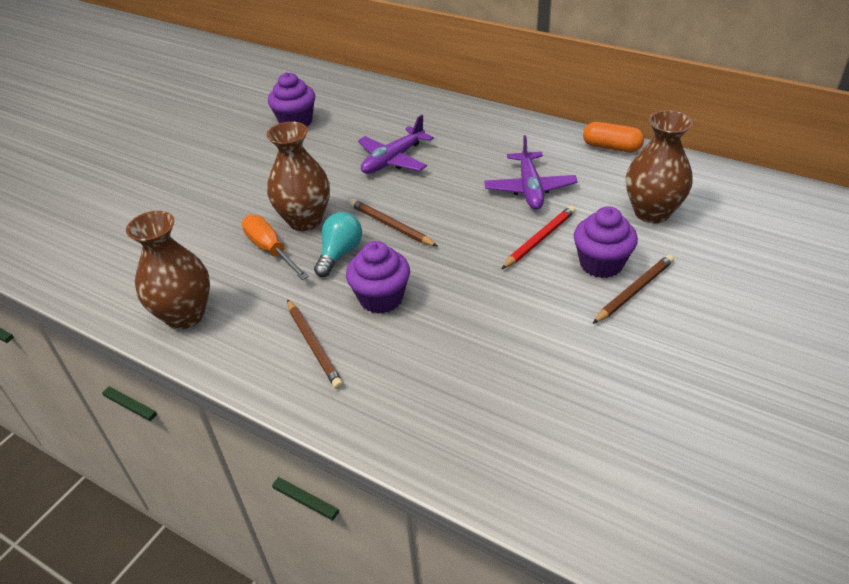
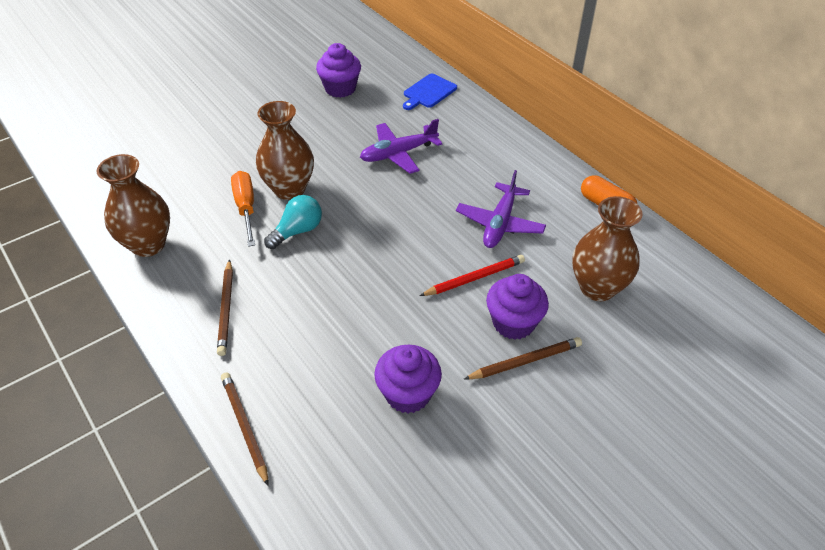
camera: 20 degrees right, 5 degrees up
purple cupcake [346,241,410,314] -> purple cupcake moved to [374,345,442,413]
brown pencil [350,199,437,246] -> brown pencil moved to [221,372,269,486]
none -> blue cutting board [403,74,457,110]

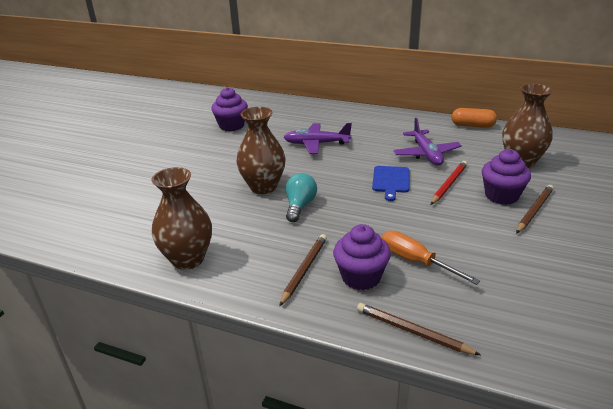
camera: 30 degrees left, 15 degrees down
brown pencil [217,259,233,356] -> brown pencil turned 120 degrees counterclockwise [279,234,327,306]
orange screwdriver [231,171,255,247] -> orange screwdriver moved to [382,231,480,285]
purple plane [360,119,442,174] -> purple plane turned 60 degrees clockwise [284,123,352,154]
purple cupcake [374,345,442,413] -> purple cupcake moved to [333,224,391,290]
blue cutting board [403,74,457,110] -> blue cutting board moved to [372,166,409,201]

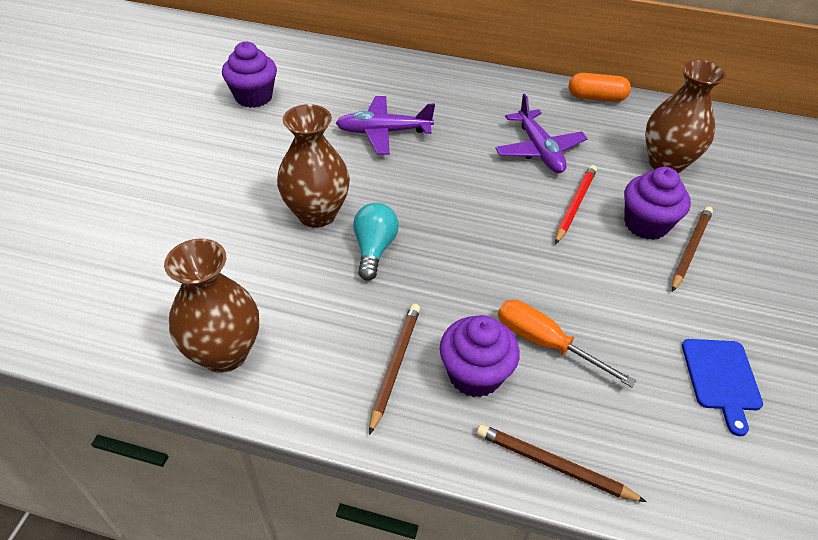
camera: 10 degrees left, 15 degrees up
blue cutting board [372,166,409,201] -> blue cutting board moved to [682,339,763,436]

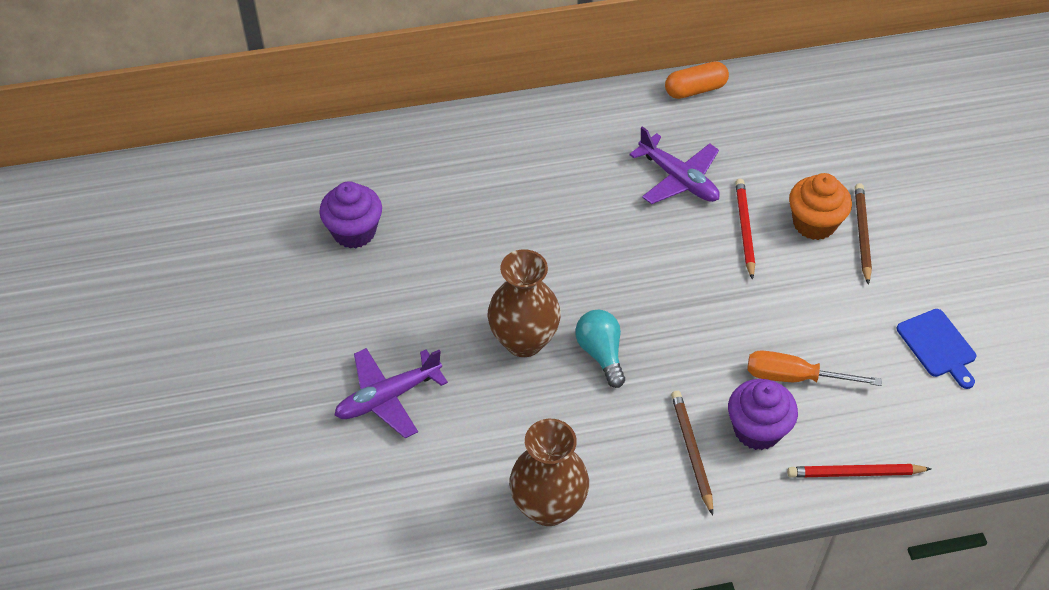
camera: 25 degrees left, 5 degrees up
purple plane [336,96,435,155] -> purple plane moved to [335,348,448,438]
brown pencil [477,424,647,502] -> red pencil [787,464,931,478]
purple cupcake [624,167,691,240] -> orange cupcake [789,173,852,240]
brown vase [645,59,727,173] -> none

